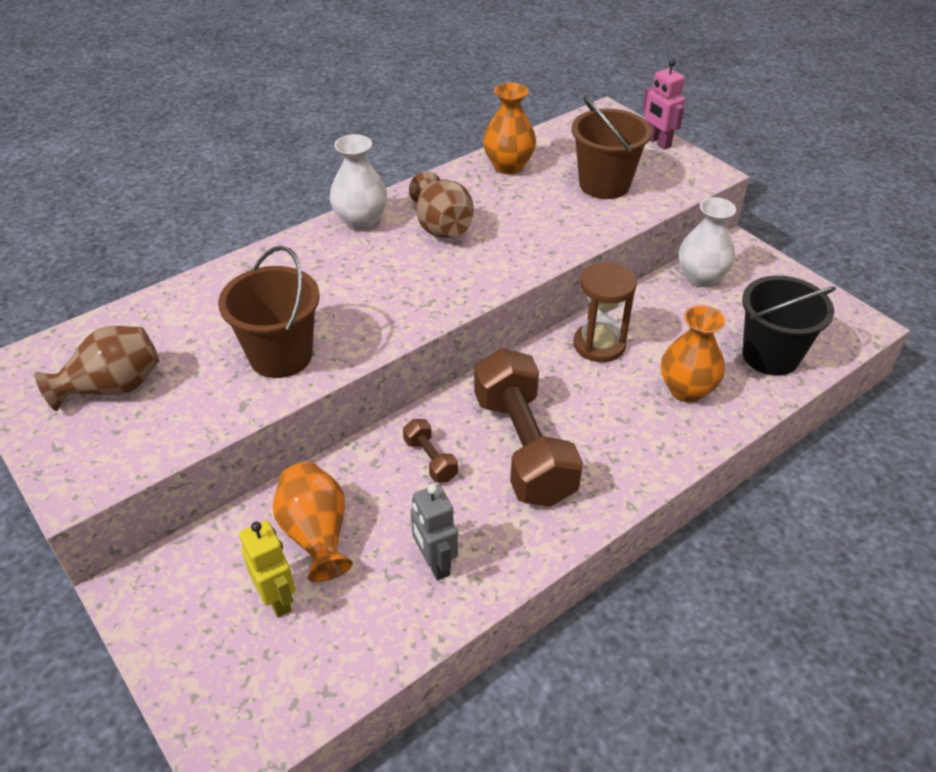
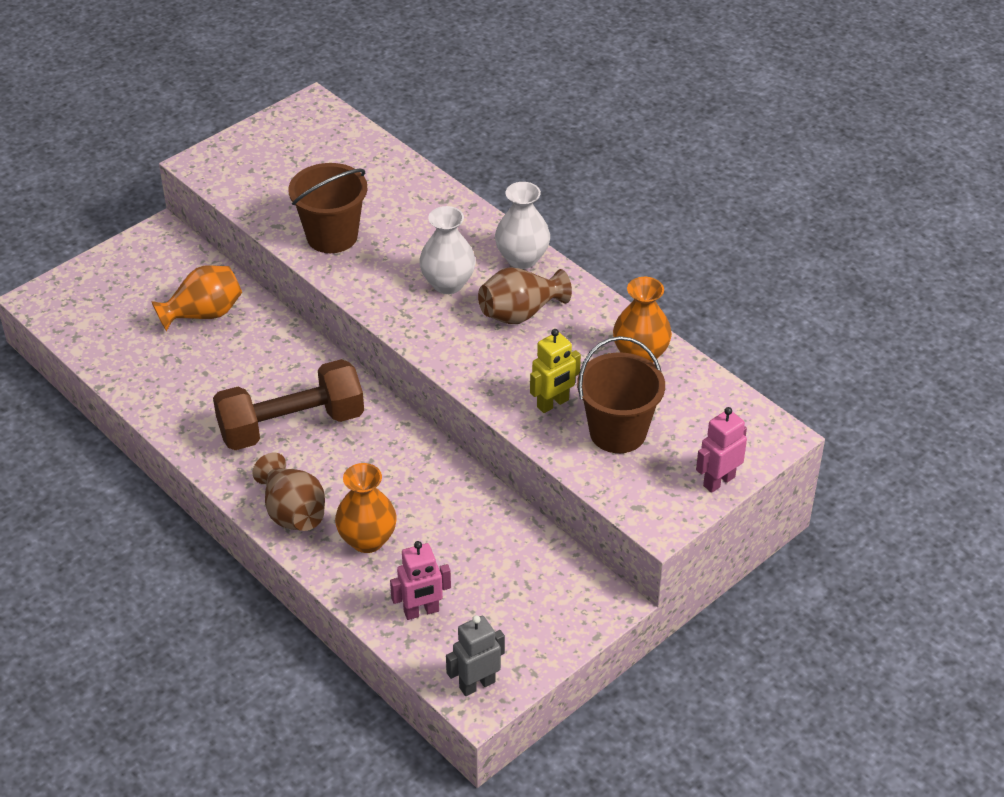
camera: 85 degrees right, 0 degrees up
brown vase [35,326,160,411] -> brown vase moved to [253,453,325,531]
yellow robot [239,520,295,618] -> yellow robot moved to [530,329,581,413]
brown dumbbell [403,419,458,483] -> none
grey robot [411,484,458,580] -> grey robot moved to [446,615,505,696]
brown hourglass [574,262,637,362] -> none
white vase [679,197,736,287] -> white vase moved to [419,206,476,294]
black bucket [742,276,836,376] -> pink robot [390,541,451,620]

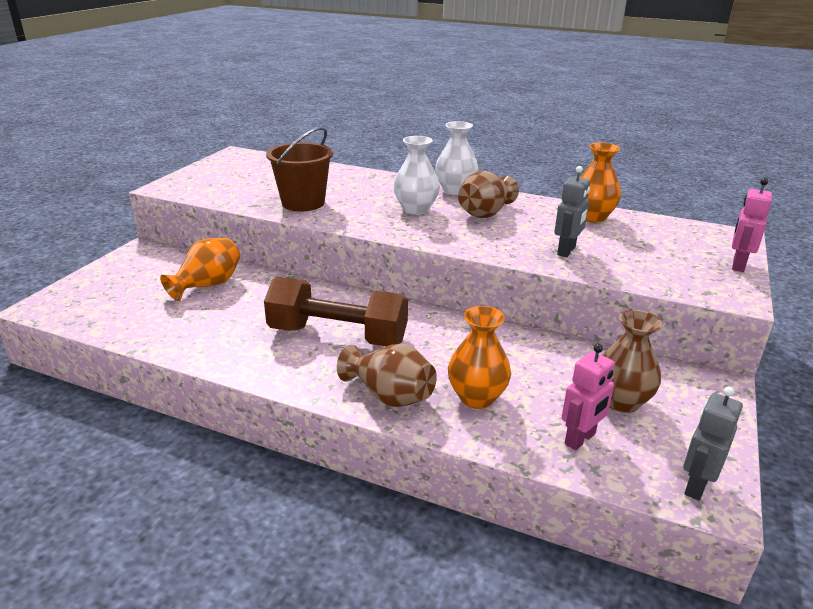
camera: 25 degrees left, 15 degrees down
brown dumbbell [213,359,364,450] -> brown dumbbell turned 60 degrees clockwise [264,277,408,346]
yellow robot [530,329,581,413] -> grey robot [554,166,590,257]
brown bucket [577,336,665,453] -> none
none -> brown vase [603,310,662,413]

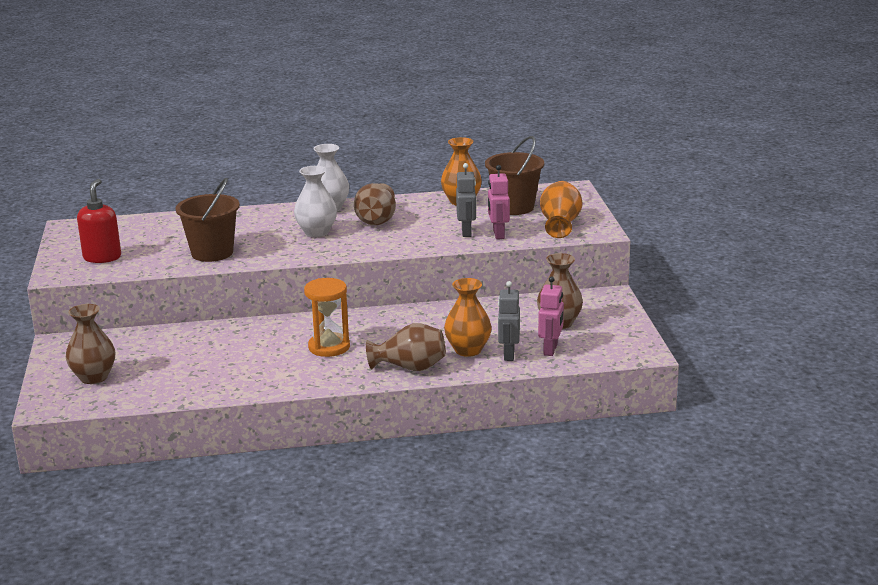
camera: 30 degrees left, 5 degrees down
orange vase [160,238,240,301] -> orange vase moved to [540,181,582,238]
brown dumbbell [264,277,408,346] -> orange hourglass [304,278,350,357]
grey robot [683,386,743,501] -> grey robot moved to [498,281,520,361]
pink robot [732,178,772,272] -> pink robot moved to [488,165,510,239]
none -> brown vase [66,304,115,384]
none -> red soap dispenser [77,179,121,263]
none -> brown bucket [485,136,544,215]

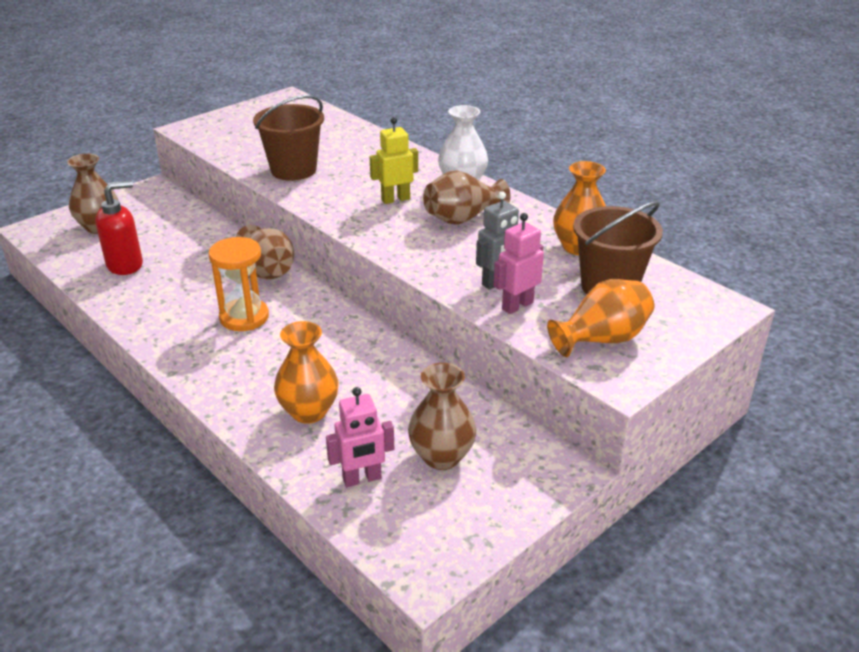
camera: 55 degrees right, 10 degrees up
red soap dispenser [77,179,121,263] -> red soap dispenser moved to [95,181,143,275]
white vase [294,166,337,237] -> yellow robot [370,117,418,204]
brown vase [366,323,446,371] -> brown vase moved to [236,225,294,280]
grey robot [498,281,520,361] -> none

